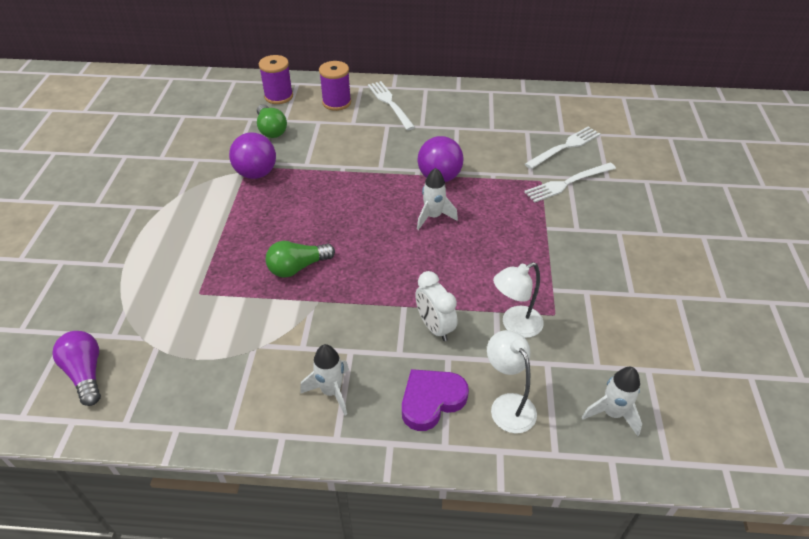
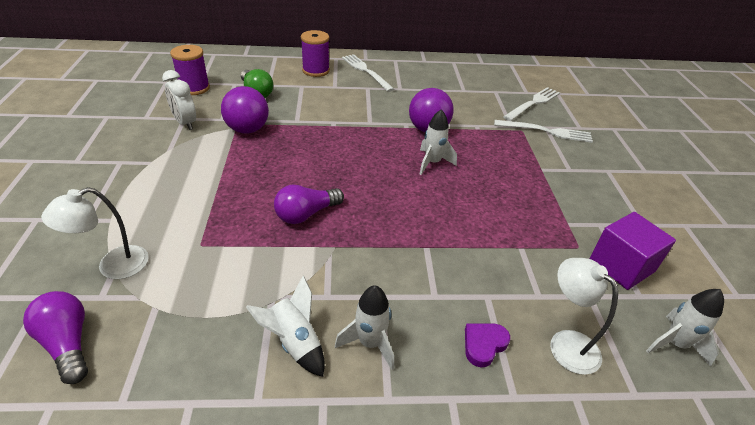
camera: 10 degrees left, 5 degrees down
purple spool [259,55,293,104] -> purple spool moved to [170,45,210,95]
green light bulb [265,241,335,278] -> purple light bulb [274,185,344,224]
purple heart [402,369,469,431] -> purple heart [465,323,510,367], size x0.63
white clock [415,271,458,341] -> white clock moved to [162,70,196,130]
white lamp [493,262,544,338] -> white lamp moved to [41,187,149,279]
white fork [524,163,616,203] -> white fork turned 135 degrees counterclockwise [494,120,593,143]
none -> white rocket [246,275,325,377]
none -> purple cube [589,212,676,290]

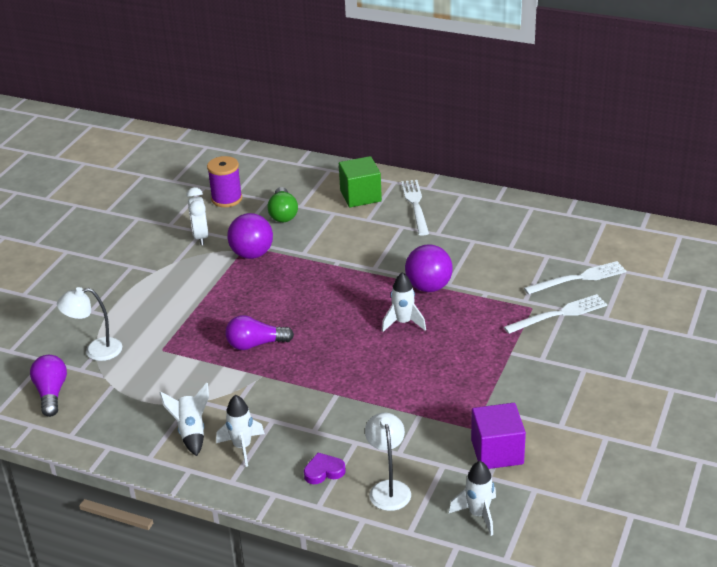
camera: 30 degrees right, 5 degrees down
purple spool [301,30,330,77] -> green cube [339,156,382,207]
white fork [494,120,593,143] -> white fork turned 60 degrees counterclockwise [504,294,607,334]

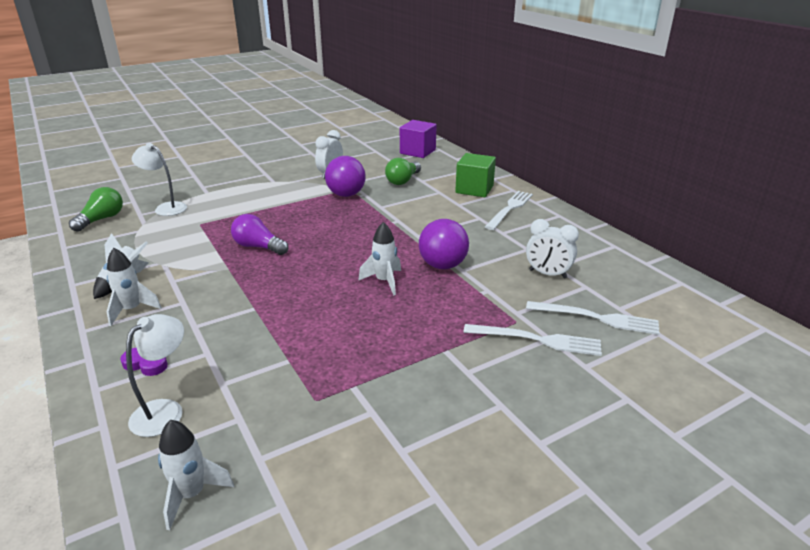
camera: 35 degrees right, 5 degrees down
purple light bulb [30,355,67,417] -> green light bulb [69,187,123,232]
purple spool [207,156,242,207] -> none
purple cube [471,403,526,469] -> purple cube moved to [400,120,437,158]
none -> white clock [526,219,579,279]

